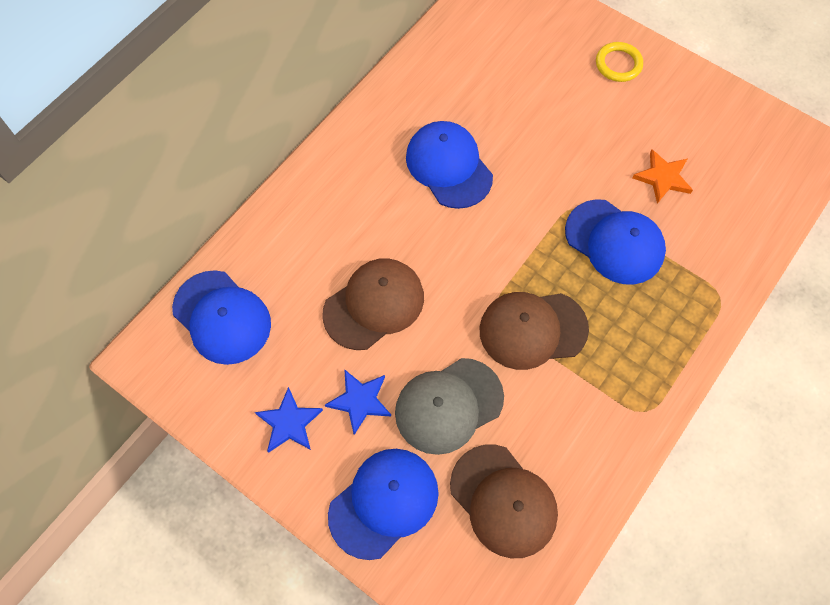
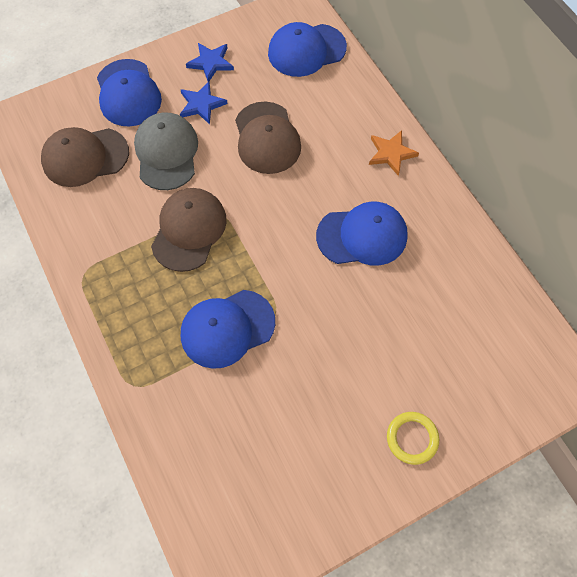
camera: 115 degrees right, 0 degrees up
orange star [632,150,693,204] -> orange star moved to [369,130,419,176]

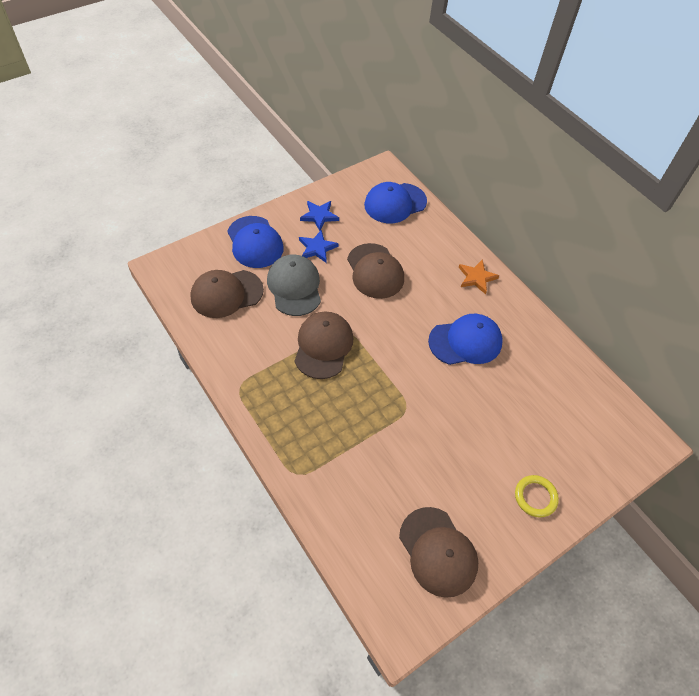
camera: 10 degrees left, 10 degrees down
blue cap [181,290,275,369] -> none
none -> brown cap [399,507,479,598]

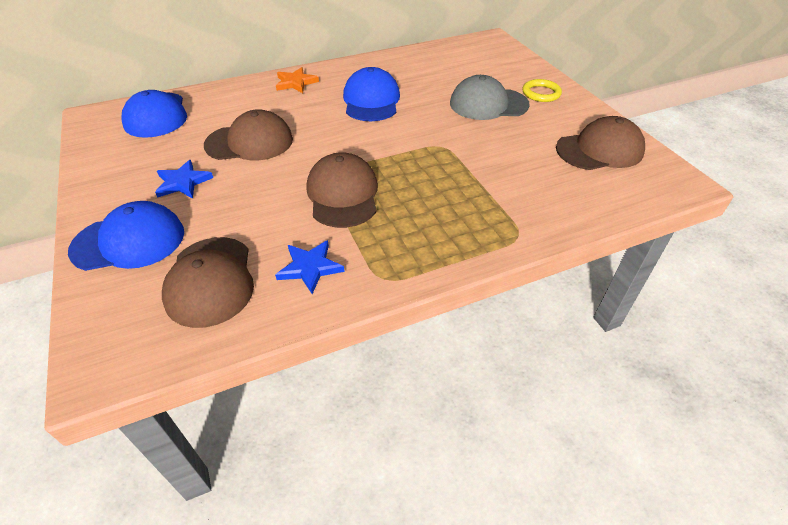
camera: 75 degrees left, 10 degrees down
grey cap [267,254,321,316] -> grey cap moved to [450,75,530,120]
brown cap [294,312,353,379] -> brown cap turned 60 degrees clockwise [307,152,378,228]
blue star [300,201,339,231] -> blue star moved to [275,240,345,294]

